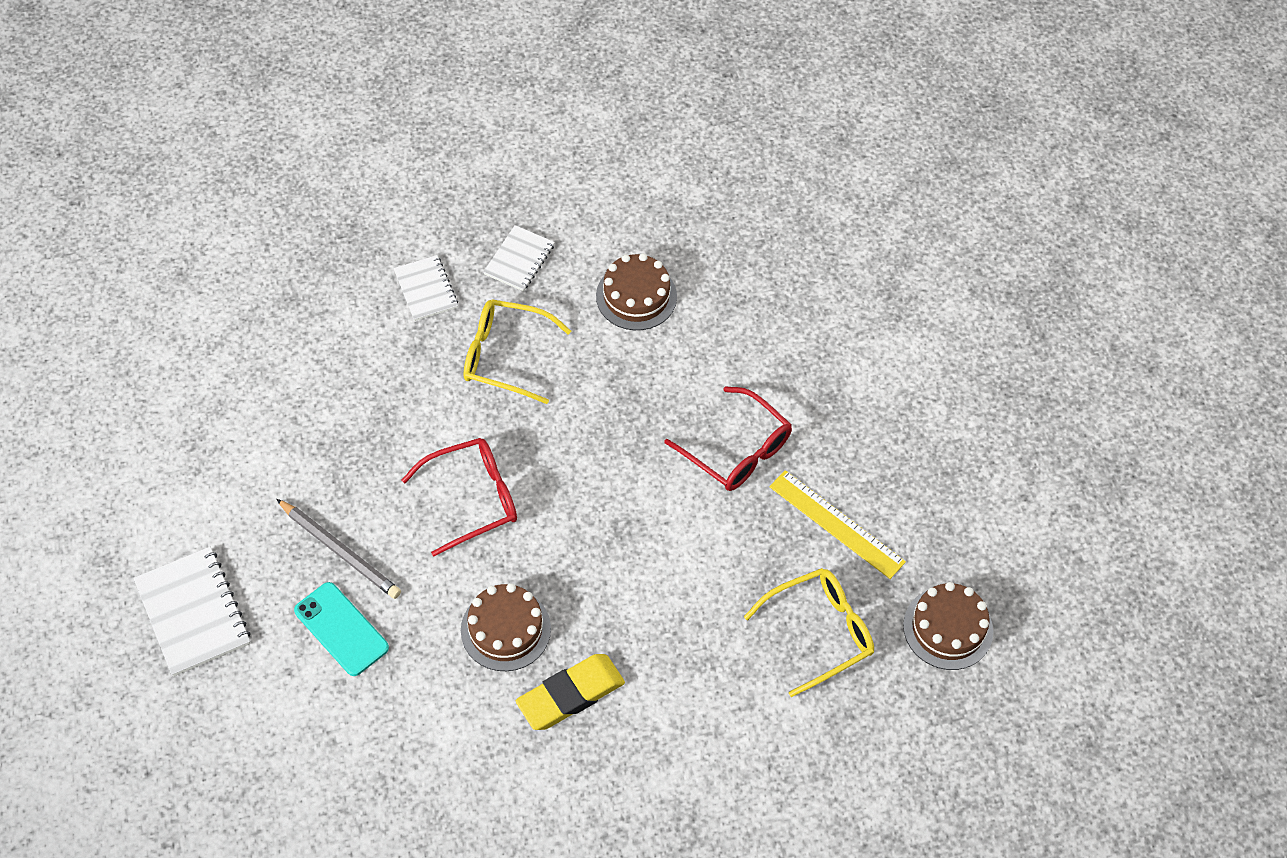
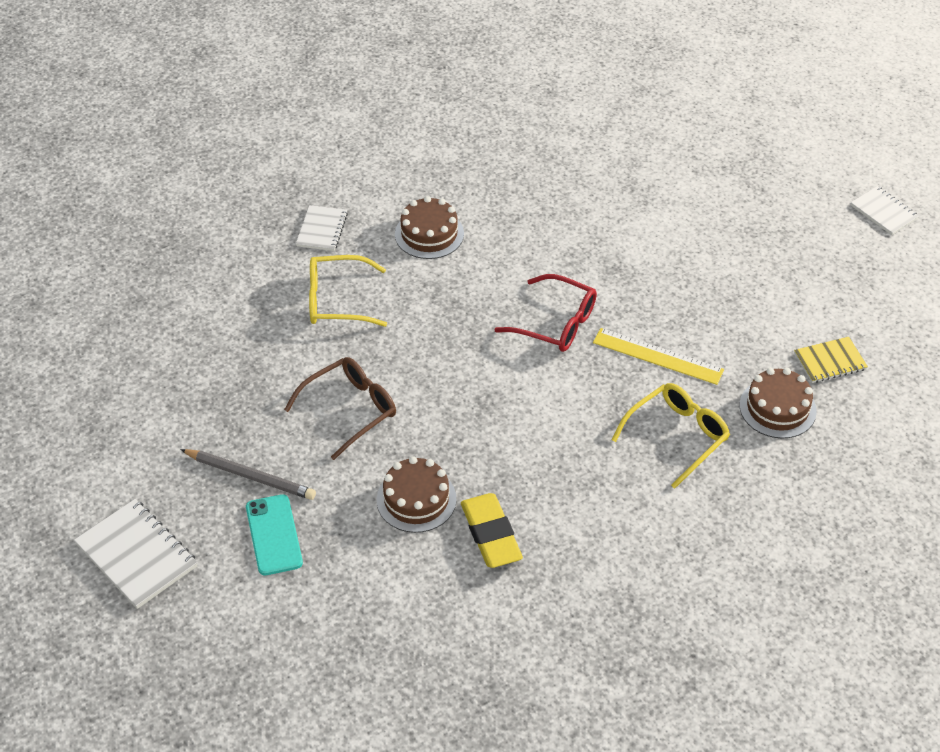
camera: 15 degrees left, 10 degrees down
turquoise phone [294,582,389,676] -> turquoise phone turned 45 degrees clockwise [246,494,303,575]
white notebook [394,255,458,321] -> white notebook moved to [851,186,919,235]
red glasses [402,438,517,556] -> brown glasses [284,357,396,460]
yellow eraser [516,654,625,730] -> yellow eraser turned 60 degrees counterclockwise [461,493,523,568]
none -> yellow notebook [794,337,868,383]

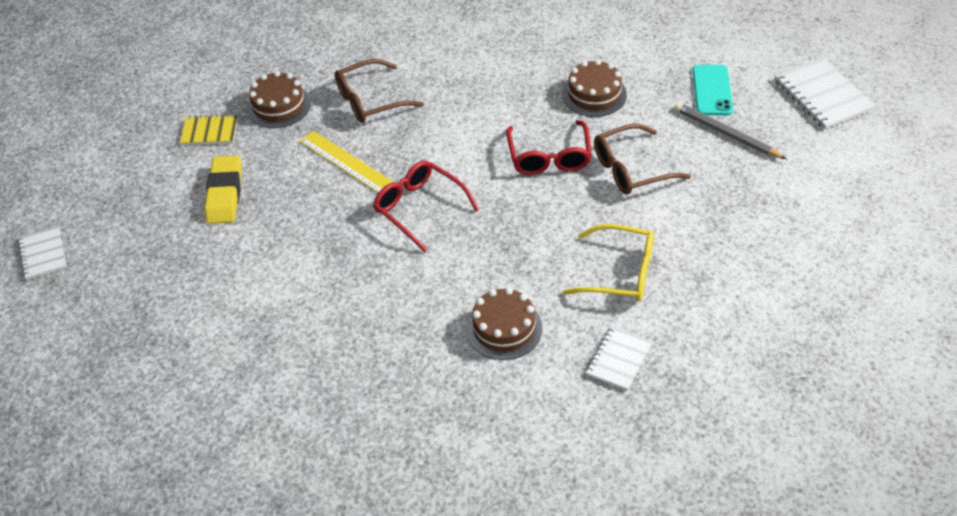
camera: 160 degrees left, 0 degrees up
yellow eraser [461,493,523,568] -> yellow eraser moved to [204,155,242,224]
yellow glasses [611,383,730,489] -> brown glasses [335,59,424,123]
none -> red glasses [506,120,592,175]

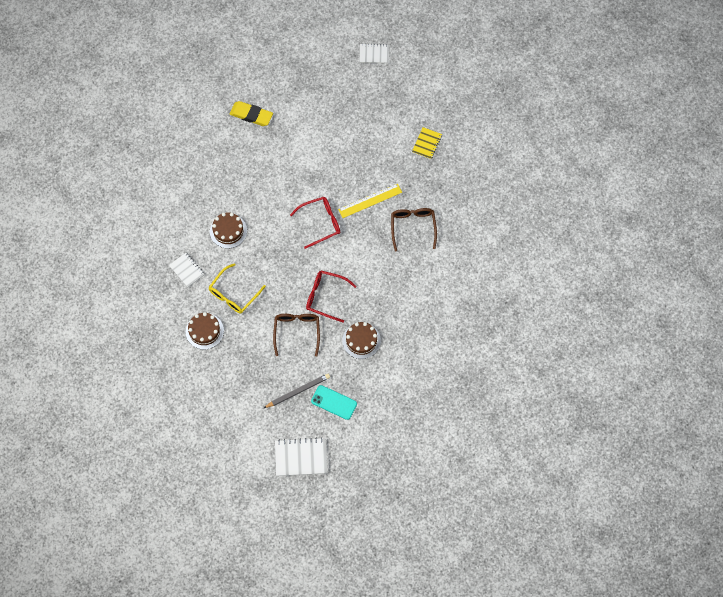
camera: 110 degrees right, 20 degrees up
yellow eraser [204,155,242,224] -> yellow eraser moved to [230,101,273,126]
brown cake [247,71,311,128] -> brown cake moved to [186,312,224,350]

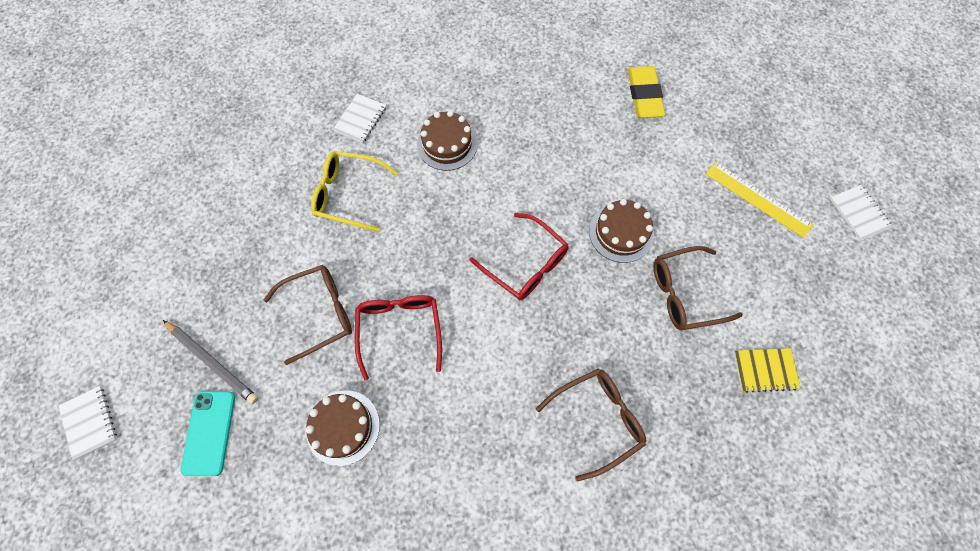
camera: 65 degrees right, 0 degrees up
brown cake [186,312,224,350] -> brown cake moved to [589,199,654,263]
white notebook [275,437,327,476] -> white notebook [59,386,117,460], size x0.63
yellow ruler [338,184,402,218] -> yellow ruler moved to [706,162,813,238]
none -> brown glasses [653,246,743,330]

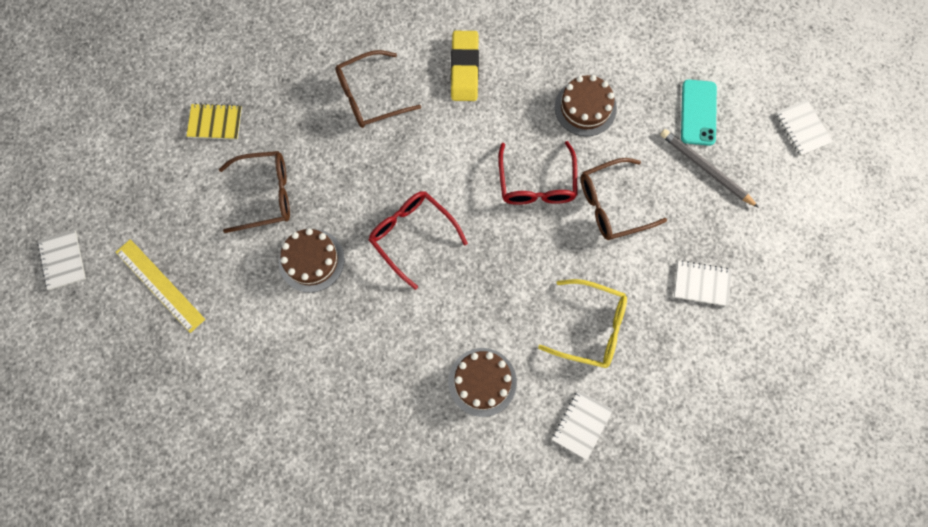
camera: 175 degrees left, 5 degrees up
yellow eraser [628,66,665,118] -> yellow eraser moved to [451,31,479,101]
none -> white notebook [674,260,732,306]

